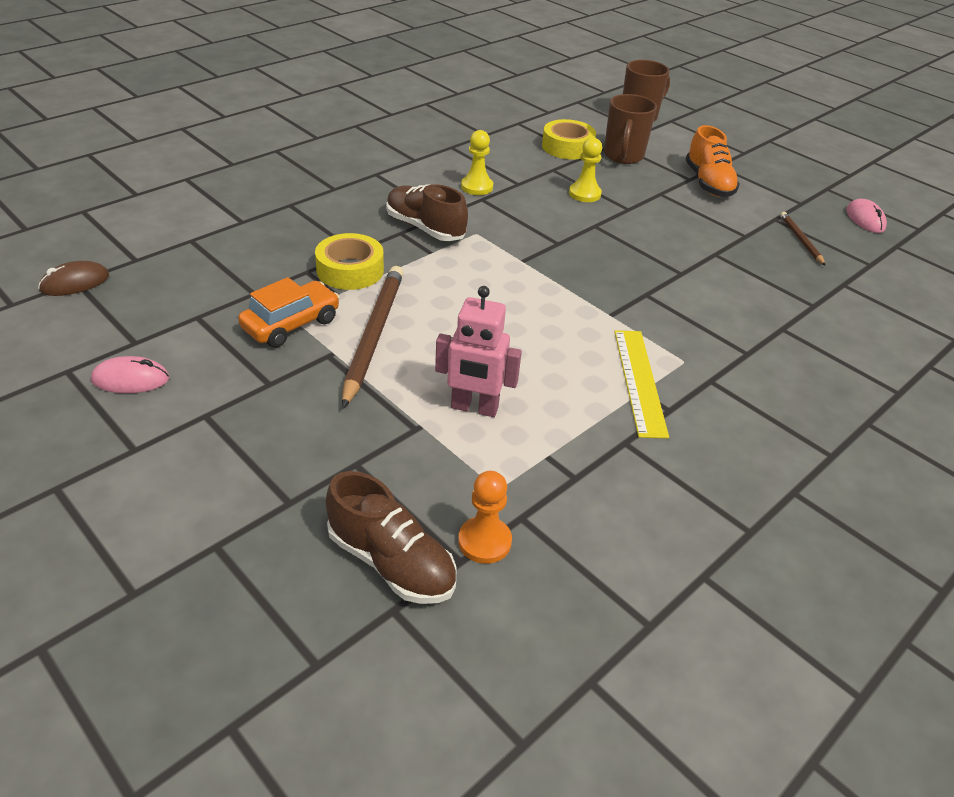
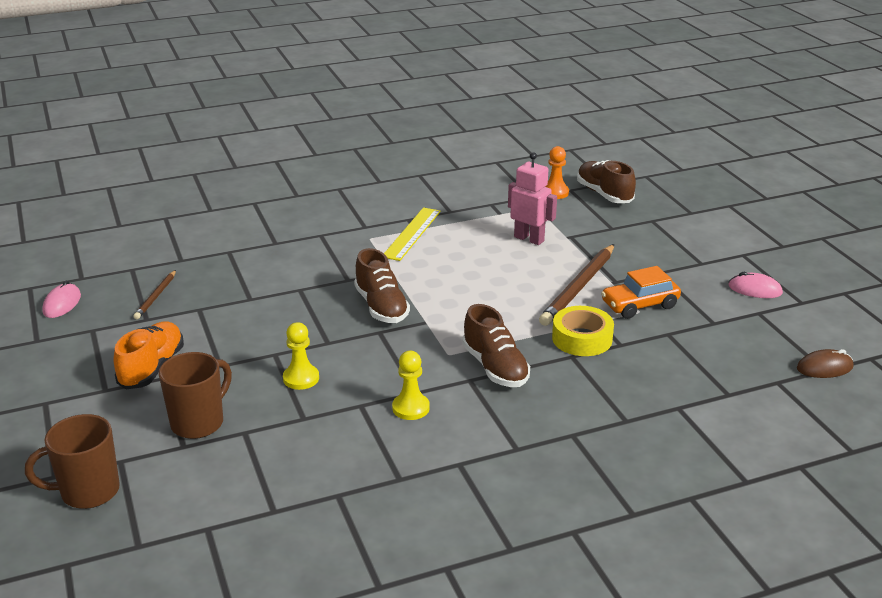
camera: 155 degrees left, 10 degrees down
yellow tape [542,119,596,160] -> none
none -> brown shoe [354,248,410,323]

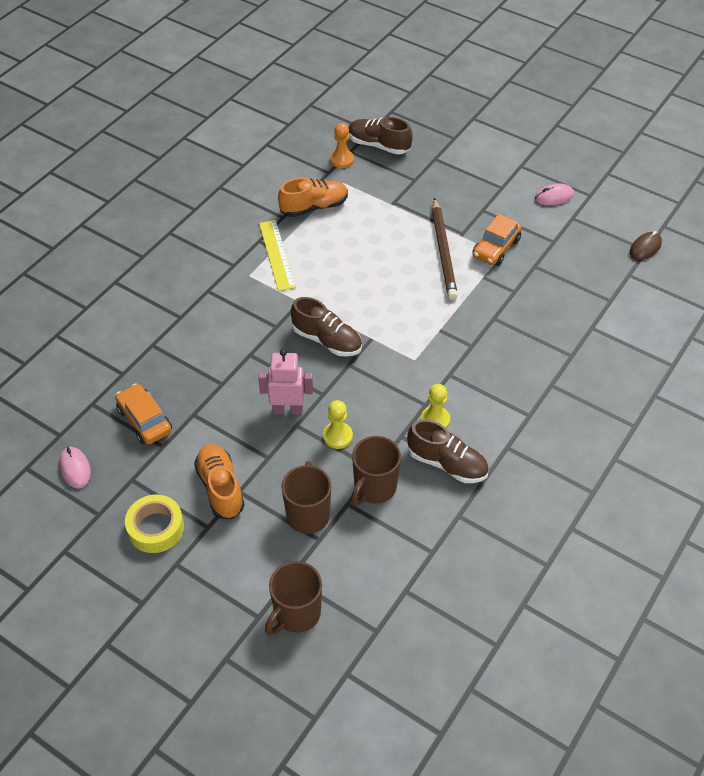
camera: 35 degrees left, 20 degrees up
brown pencil [133,270,176,319] -> orange car [116,383,172,444]
brown shoe [462,304,530,387] -> brown shoe moved to [407,419,489,483]
pink robot [508,152,557,245] -> pink robot moved to [258,349,313,415]
yellow tape [552,306,614,356] -> yellow tape moved to [125,495,184,553]
none -> orange shoe [278,178,348,217]
none -> brown mug [351,436,401,505]

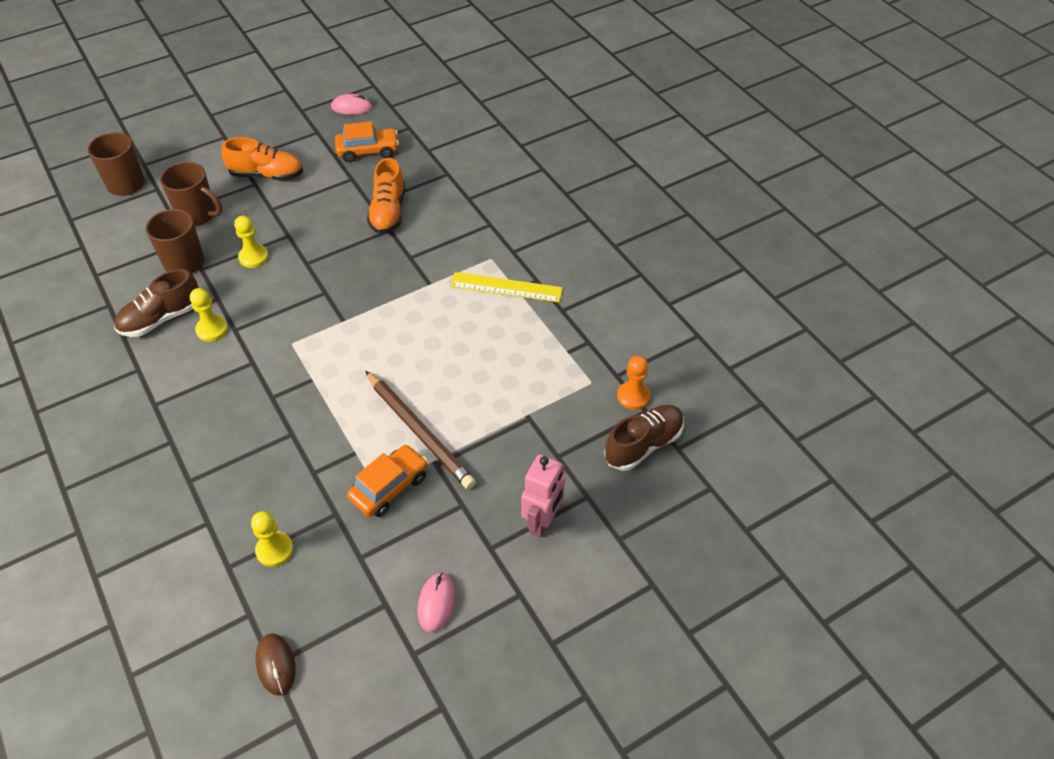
camera: 115 degrees right, 0 degrees up
yellow tape [125,495,184,553] -> none
pink robot [258,349,313,415] -> pink robot moved to [521,454,565,538]
orange shoe [278,178,348,217] -> orange shoe moved to [367,158,405,234]
brown shoe [291,297,362,357] -> none
brown pencil [432,198,458,300] -> brown pencil turned 150 degrees counterclockwise [365,371,476,489]
orange car [472,214,522,266] -> orange car turned 75 degrees clockwise [347,444,428,517]
none -> yellow pawn [251,511,293,567]

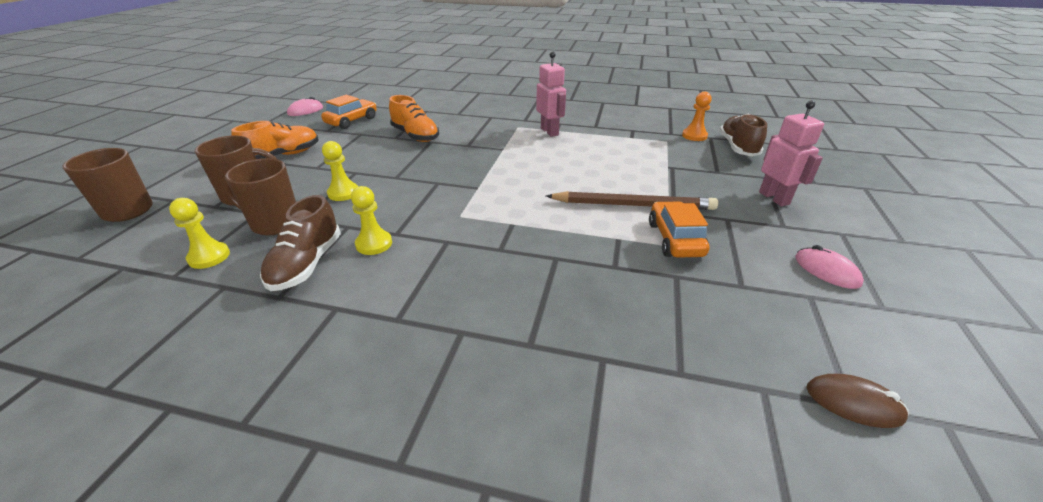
camera: 45 degrees left, 15 degrees down
yellow pawn [251,511,293,567] -> yellow pawn moved to [169,198,230,269]
yellow ruler [450,272,563,302] -> pink robot [536,51,566,137]

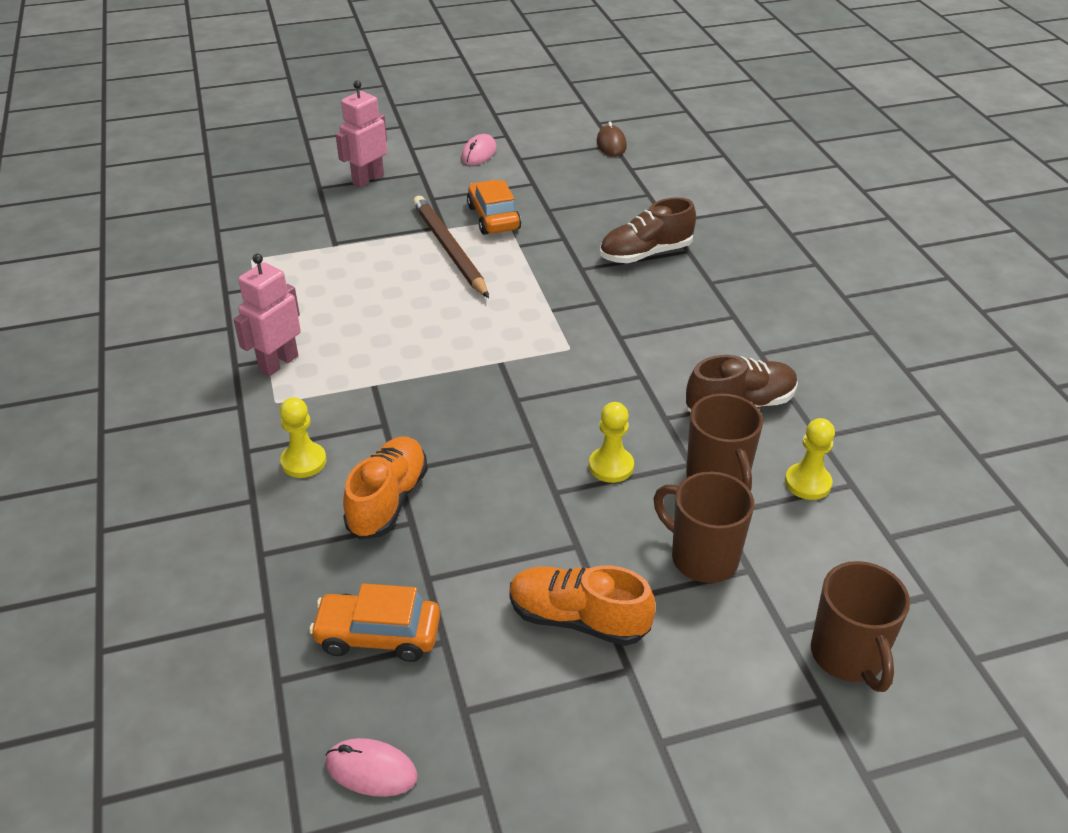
camera: 120 degrees left, 5 degrees up
yellow pawn [351,186,392,255] -> yellow pawn moved to [280,397,326,478]
orange car [649,201,709,258] -> orange car turned 105 degrees clockwise [467,180,521,235]
orange pawn [682,92,711,141] -> none
brown shoe [719,114,767,156] -> brown shoe moved to [600,197,696,263]

